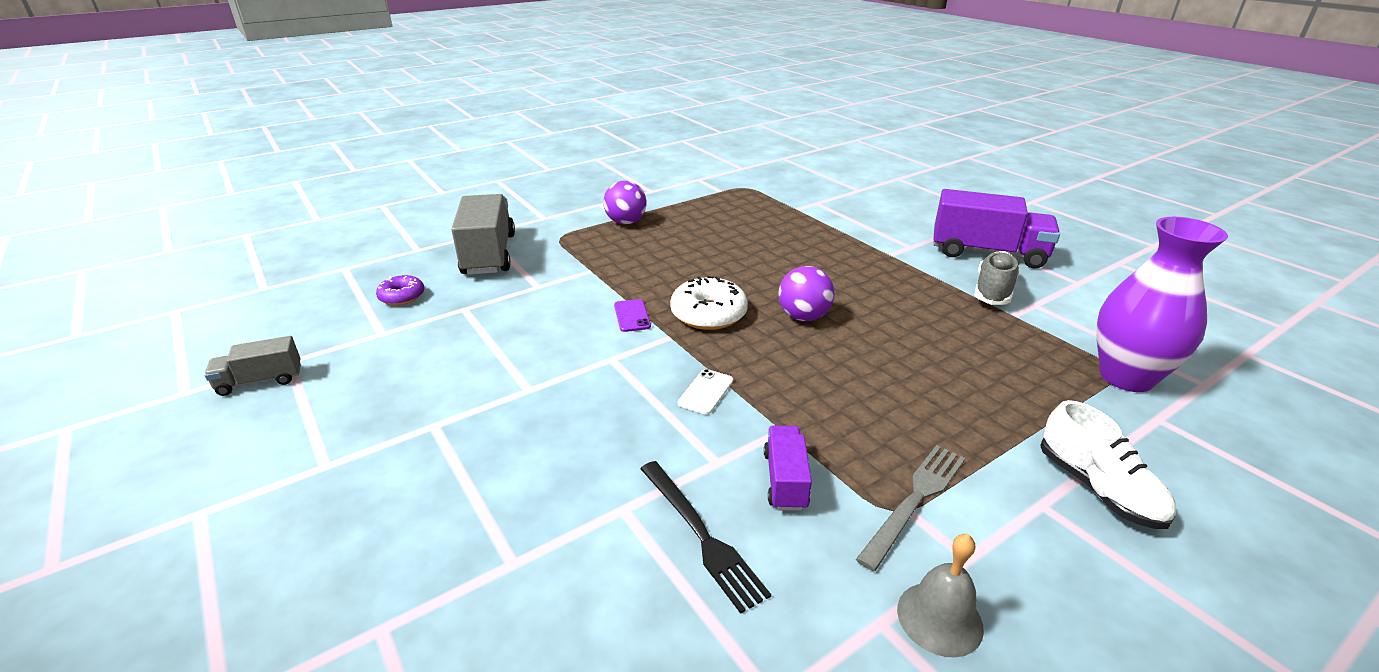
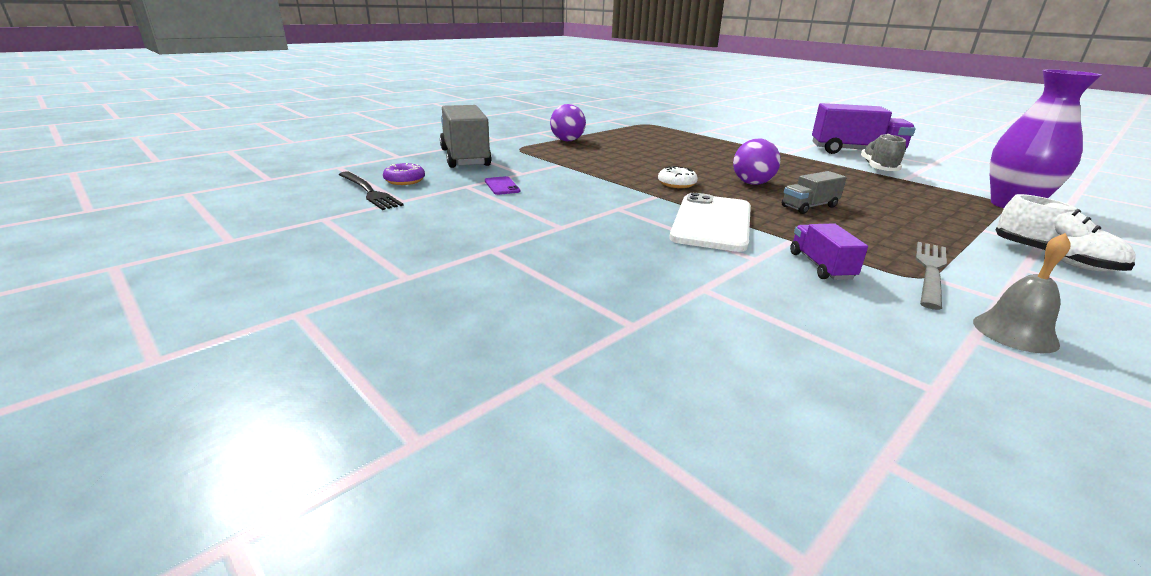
camera: 10 degrees left, 5 degrees down
grey truck [204,336,301,396] -> grey truck moved to [782,171,847,214]
purple phone [614,299,651,332] -> purple phone moved to [485,176,521,195]
black fork [640,461,771,614] -> black fork moved to [339,171,404,210]
white donut [670,276,748,330] -> white donut [658,166,698,188], size x0.61
white phone [678,369,733,414] -> white phone [669,193,751,252], size x2.33

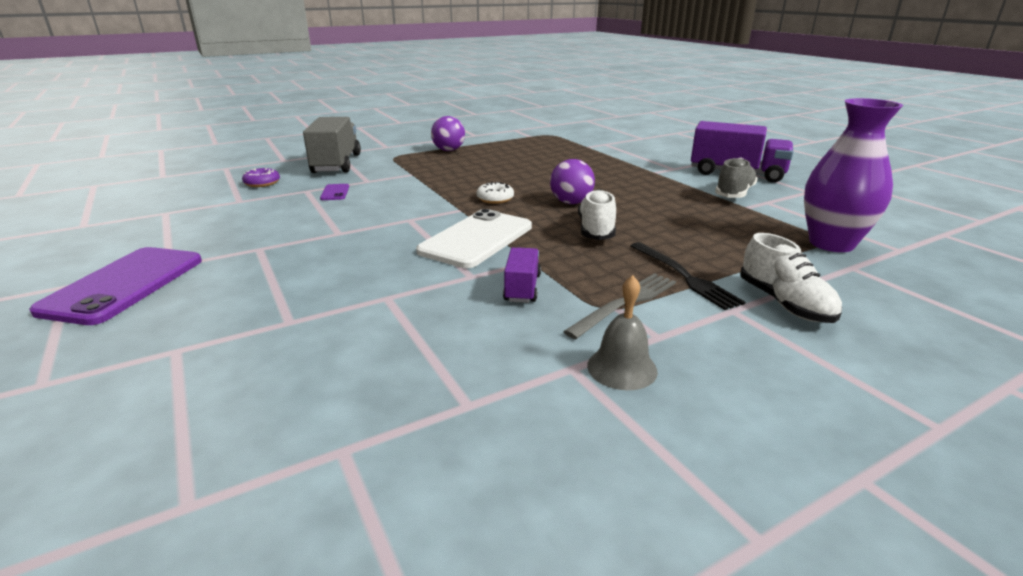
camera: 15 degrees right, 0 degrees up
black fork [339,171,404,210] -> black fork moved to [631,242,745,310]
grey truck [782,171,847,214] -> white shoe [578,189,616,240]
none -> purple phone [29,247,202,325]

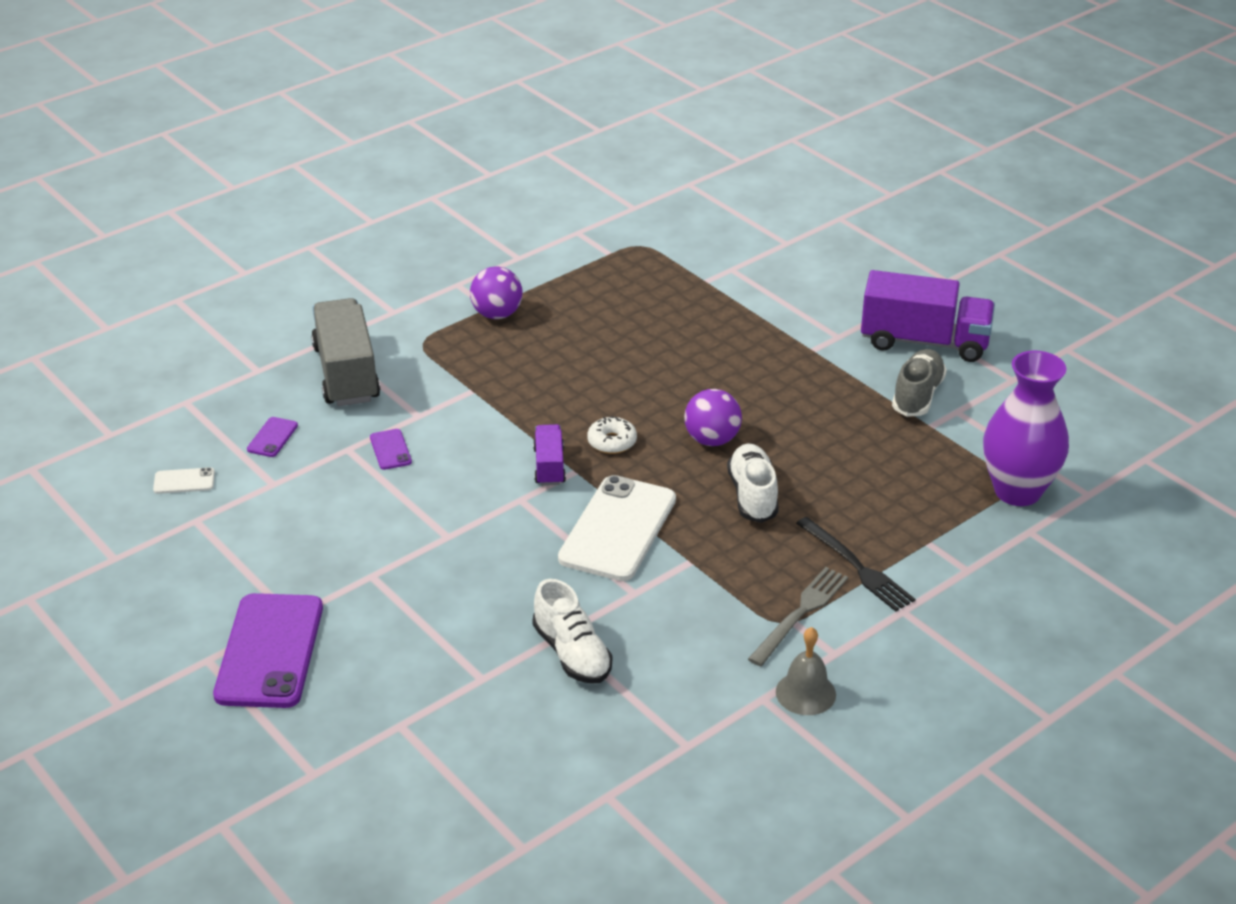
camera: 10 degrees left, 10 degrees up
purple donut [242,168,280,187] -> purple phone [247,417,298,457]
purple truck [503,247,541,303] -> purple truck moved to [533,424,566,486]
white shoe [740,233,842,323] -> white shoe moved to [532,579,612,684]
none -> white phone [153,467,215,494]

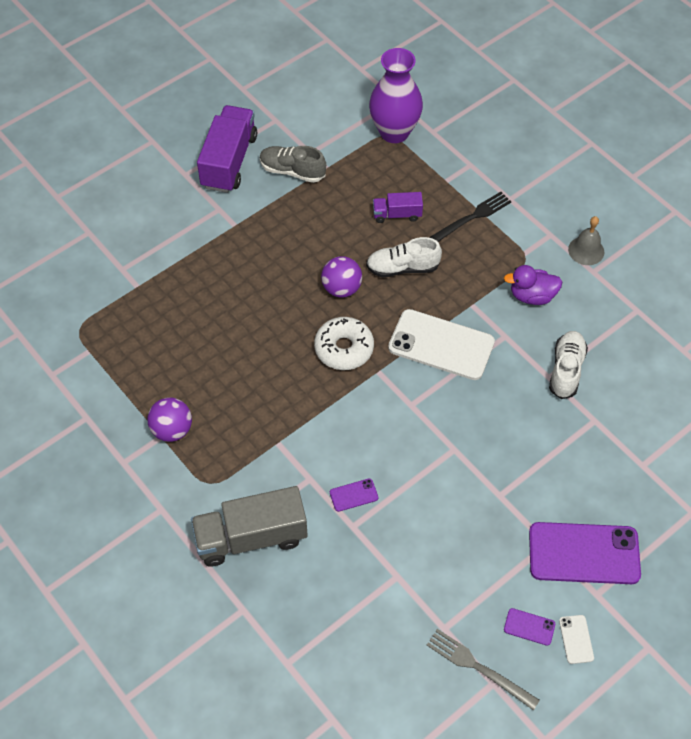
camera: 90 degrees left, 20 degrees up
white phone [153,467,215,494] -> white phone moved to [559,615,594,664]
purple phone [247,417,298,457] -> purple phone moved to [504,608,555,646]
white shoe [532,579,612,684] -> white shoe turned 45 degrees counterclockwise [549,331,588,399]
purple truck [533,424,566,486] -> purple truck moved to [373,192,423,223]
white donut [587,416,637,454] -> white donut [314,317,374,370], size x1.64
grey fork [748,567,848,666] -> grey fork moved to [427,629,540,711]
none -> purple duck [504,265,562,305]

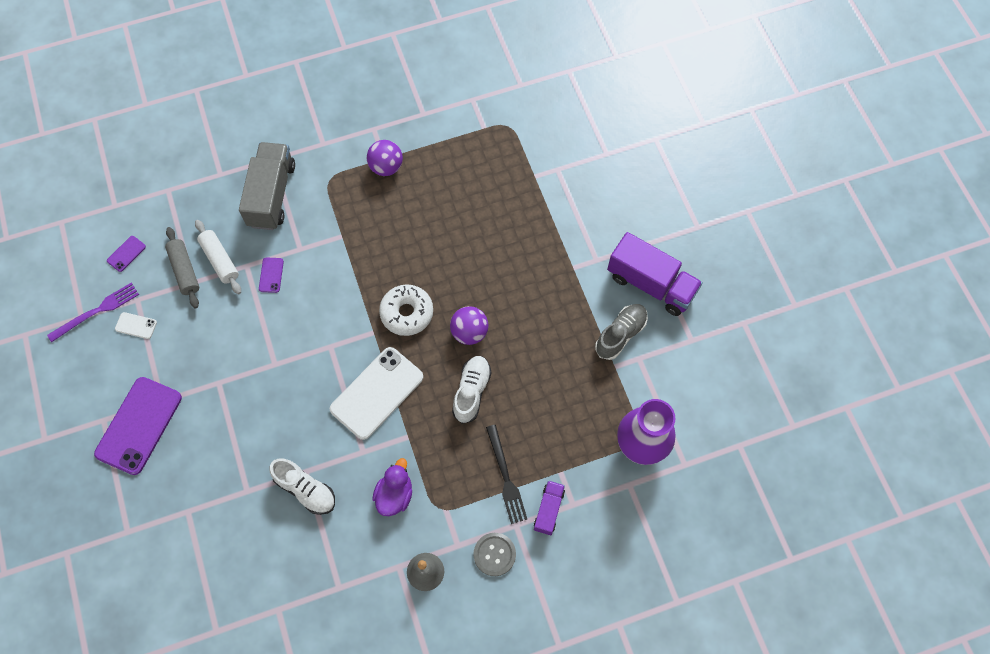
camera: 110 degrees right, 10 degrees up
purple truck [373,192,423,223] -> purple truck moved to [534,480,565,535]
grey fork [427,629,540,711] -> purple fork [47,282,139,342]
purple phone [504,608,555,646] -> purple phone moved to [107,236,146,272]
white phone [559,615,594,664] -> white phone moved to [115,312,157,339]
none -> grey rolling pin [165,227,199,308]
none -> white rolling pin [195,220,241,294]
none -> grey button [473,533,516,576]

